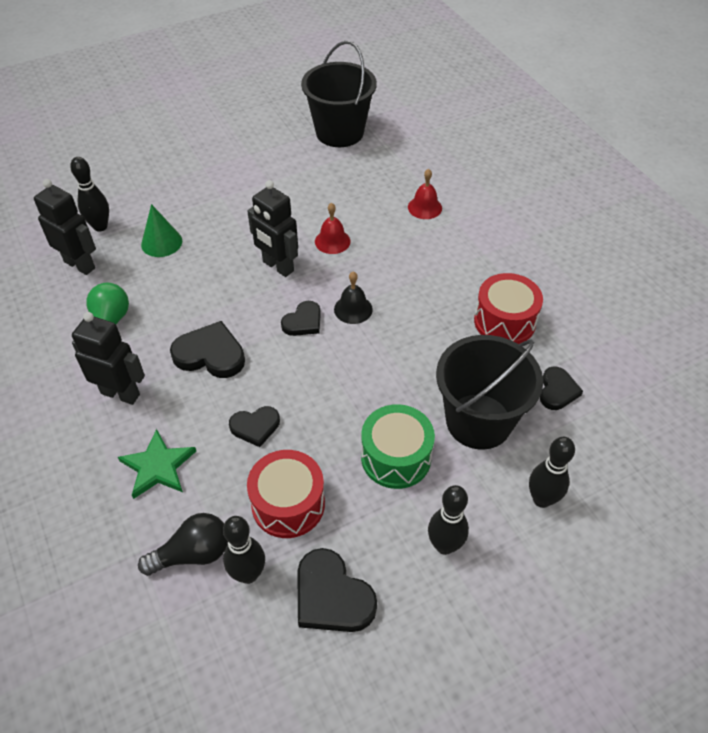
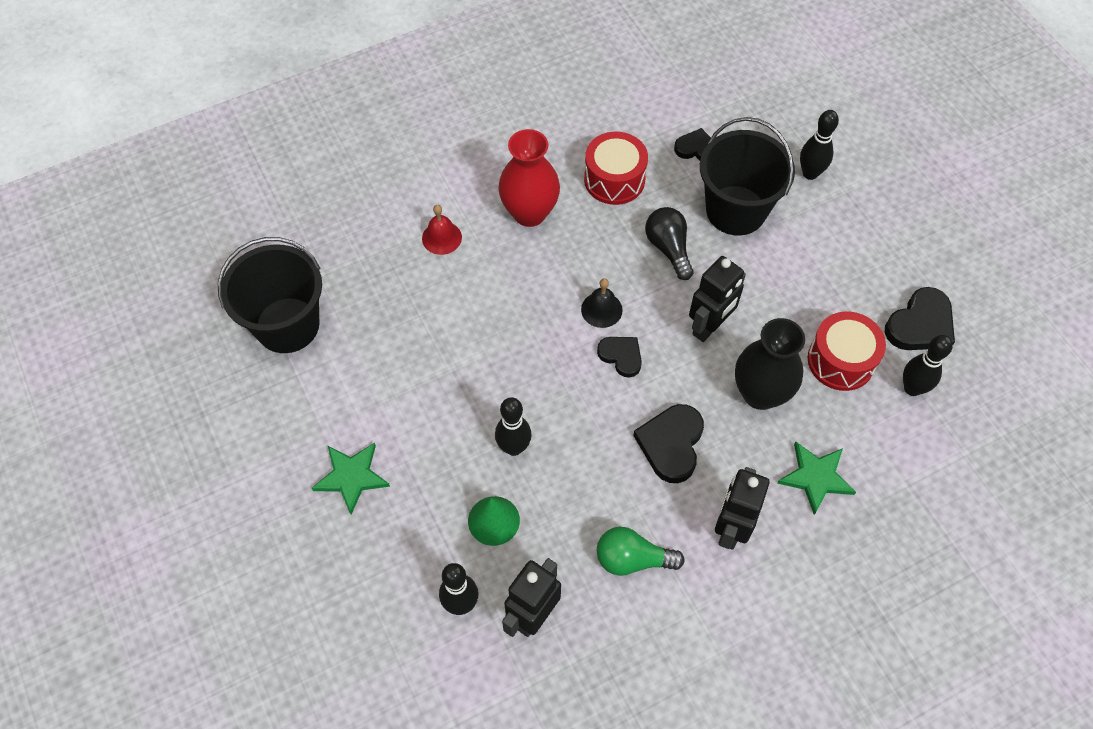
camera: 90 degrees left, 10 degrees up
black light bulb [138,513,228,576] -> black light bulb moved to [645,207,694,280]
black heart [229,406,280,447] -> black vase [735,318,805,410]
black robot [247,180,298,277] -> black robot moved to [689,256,746,342]
red bell [315,203,350,254] -> none
green drum [361,404,435,489] -> none
black bowling pin [428,485,469,555] -> black bowling pin moved to [495,397,532,456]
none -> green star [312,443,390,514]
none -> red vase [498,129,560,227]

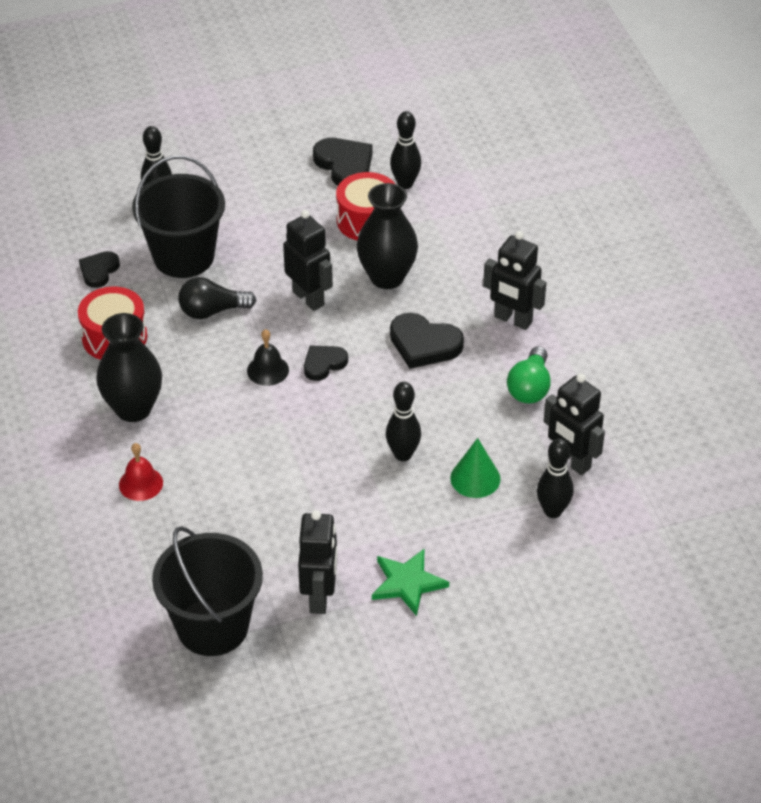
camera: 80 degrees left, 15 degrees down
red vase [498,129,560,227] -> black vase [96,313,162,422]
green star [777,442,856,515] -> none
none -> black robot [298,510,337,614]

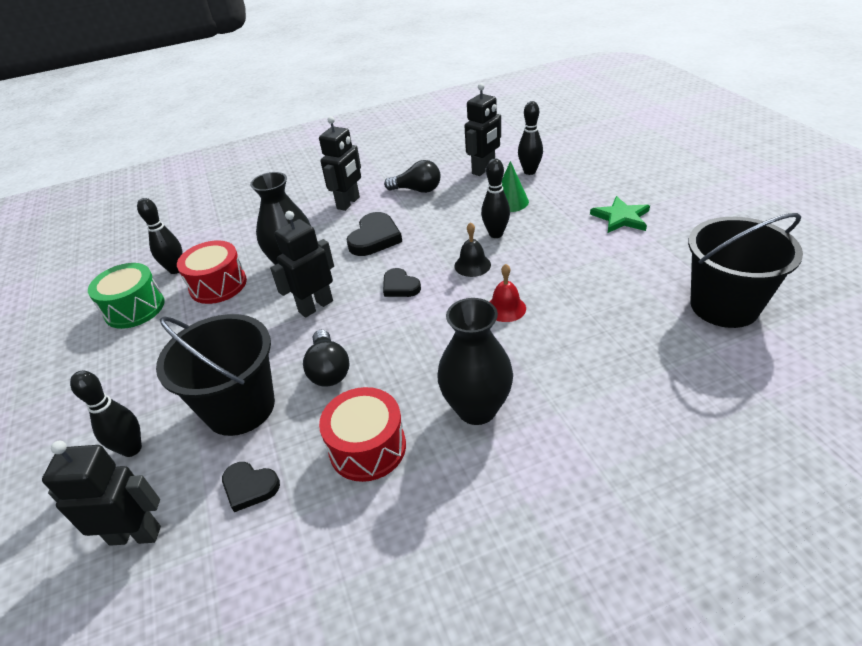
camera: 90 degrees left, 5 degrees down
red bell [119,443,163,501] -> red bell moved to [489,264,526,322]
black bell [247,329,289,386] -> black bell moved to [454,222,491,277]
black robot [298,510,337,614] -> black robot moved to [42,441,161,546]
black heart [313,138,373,186] -> green drum [88,263,165,329]
green light bulb [507,346,551,404] -> black light bulb [384,160,441,193]

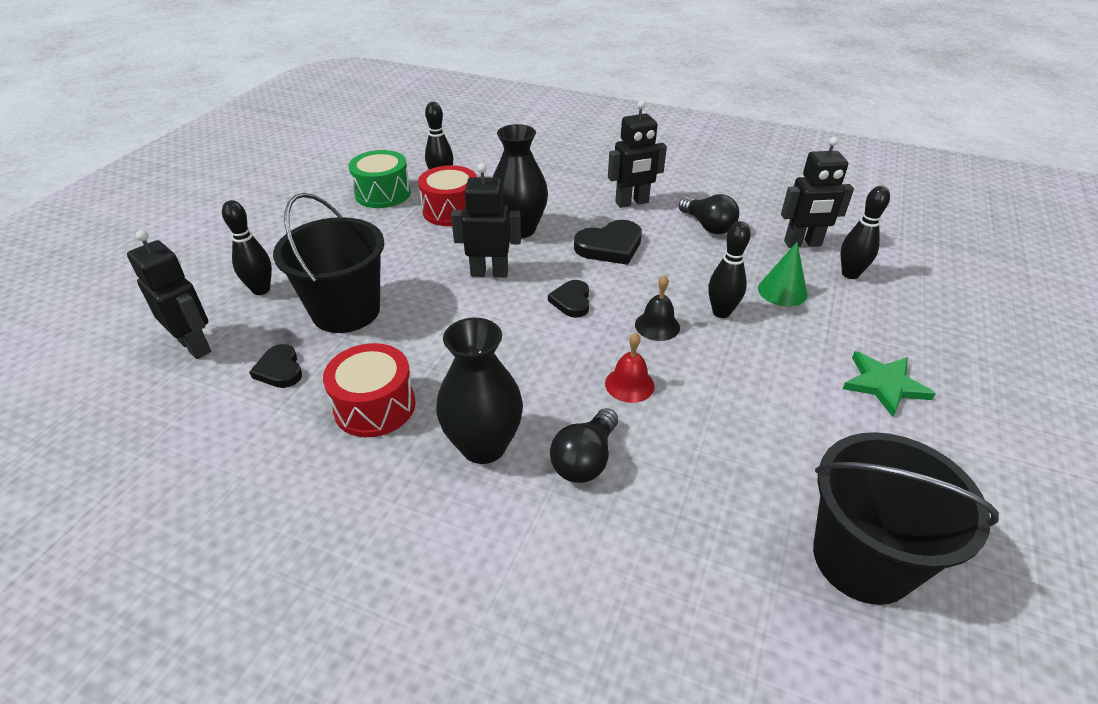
camera: 40 degrees right, 0 degrees up
black light bulb [303,330,349,387] -> black light bulb moved to [550,408,618,483]

